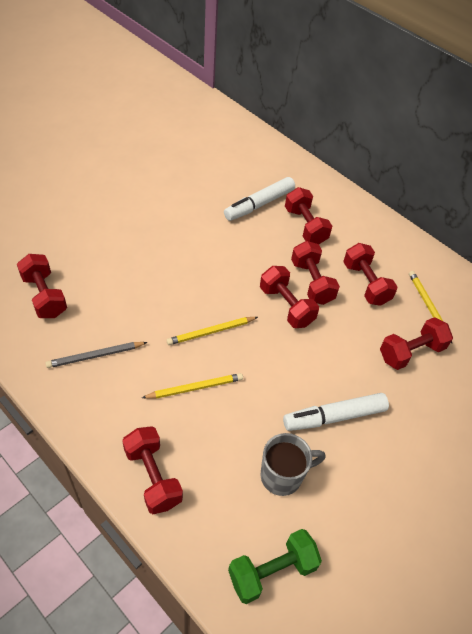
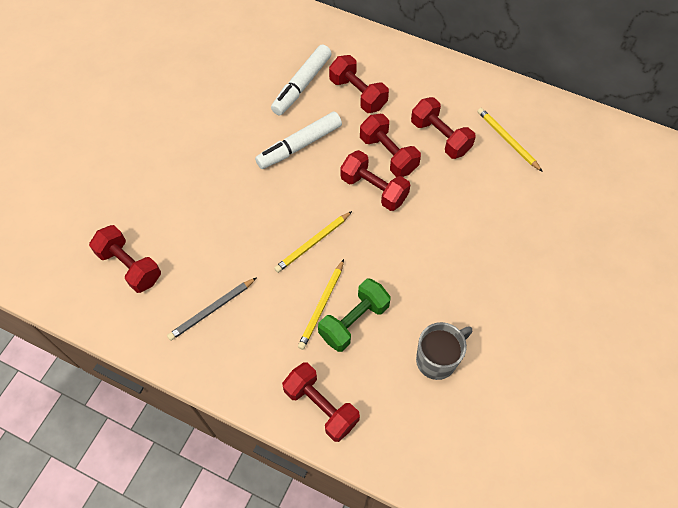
camera: 15 degrees left, 10 degrees up
yellow pencil [142,373,243,399] -> yellow pencil turned 150 degrees clockwise [298,259,344,350]
green dumbbell [228,529,322,604] -> green dumbbell moved to [318,279,391,352]
white marker [283,393,389,431] -> white marker moved to [255,112,342,169]
red dumbbell [380,317,453,370] -> none

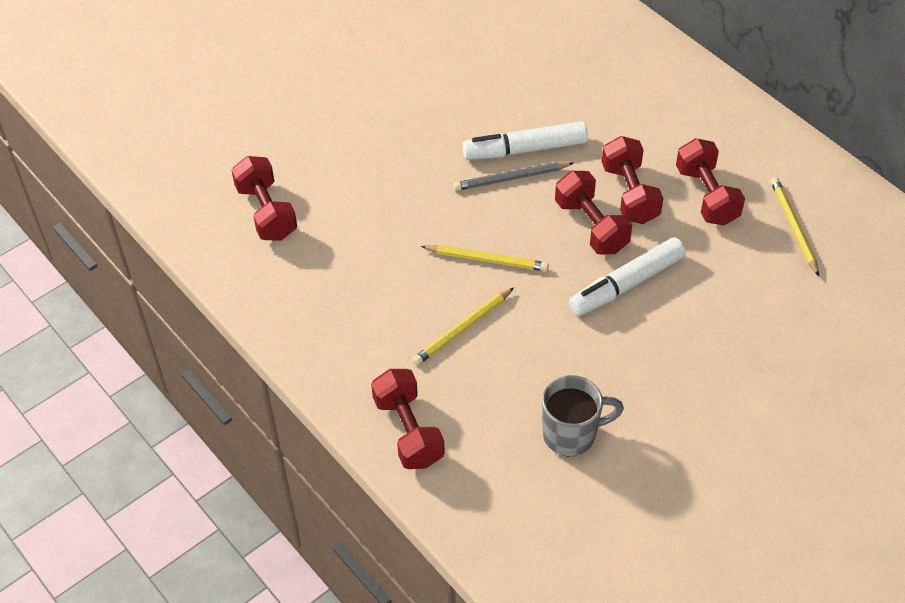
camera: 25 degrees right, 10 degrees down
grey pencil [167,277,257,341] -> grey pencil moved to [453,162,574,191]
white marker [271,45,332,115] -> white marker moved to [569,237,686,316]
yellow pencil [274,211,352,273] -> yellow pencil turned 150 degrees counterclockwise [421,245,549,271]
green dumbbell [318,279,391,352] -> none
red dumbbell [329,55,389,113] -> none

